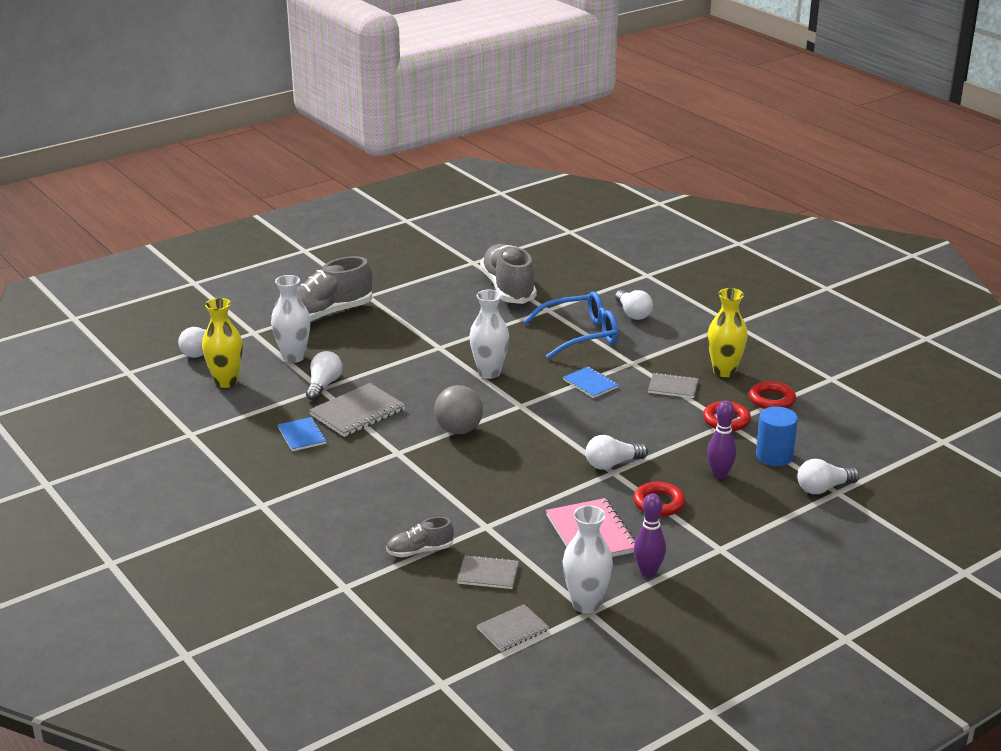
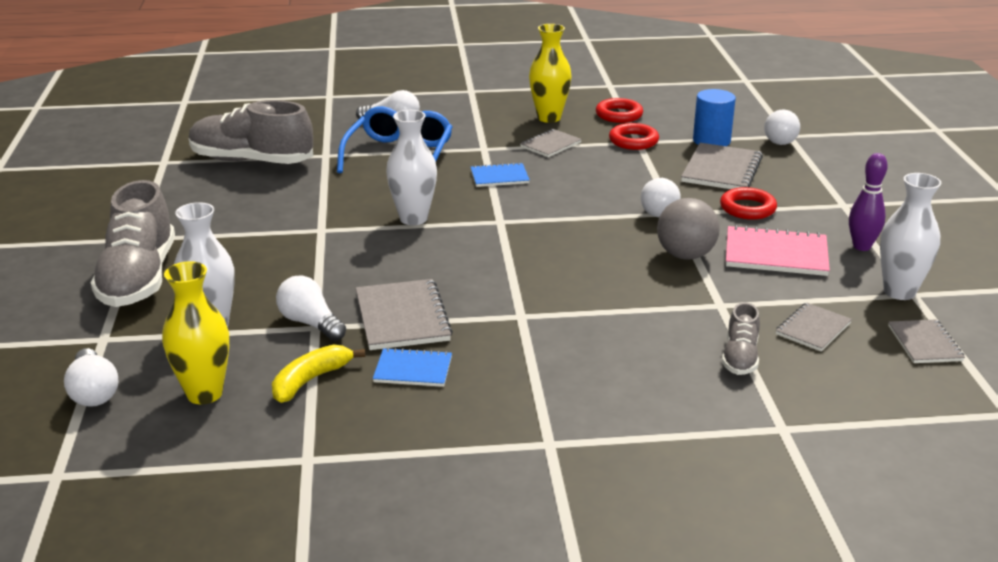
camera: 60 degrees left, 0 degrees up
grey ball [434,385,483,434] -> grey ball moved to [657,198,719,260]
purple bowling pin [707,401,737,479] -> grey notebook [681,143,763,189]
none -> yellow banana [272,344,365,403]

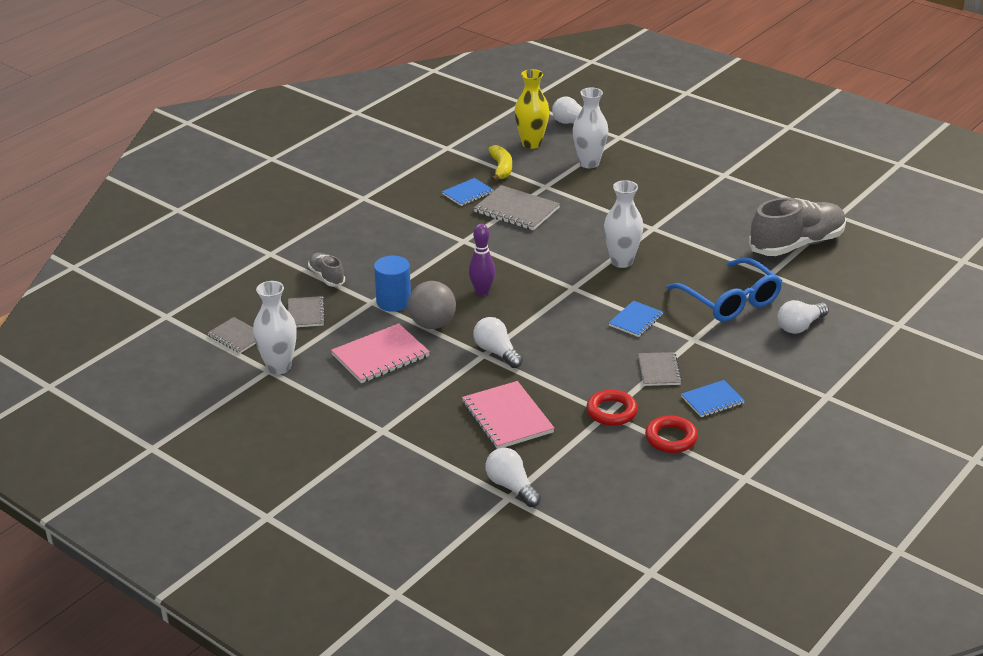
camera: 135 degrees right, 5 degrees up
grey shoe [90,180,175,307] -> none
white light bulb [276,275,346,341] -> none
yellow vase [529,24,572,123] -> blue notebook [681,380,745,417]
grey notebook [681,143,763,189] -> pink notebook [462,381,555,449]
blue cylinder [693,89,736,146] -> blue cylinder moved to [374,256,411,312]
red ring [720,187,777,220] -> none
purple bowling pin [849,153,888,251] -> purple bowling pin moved to [469,224,495,295]

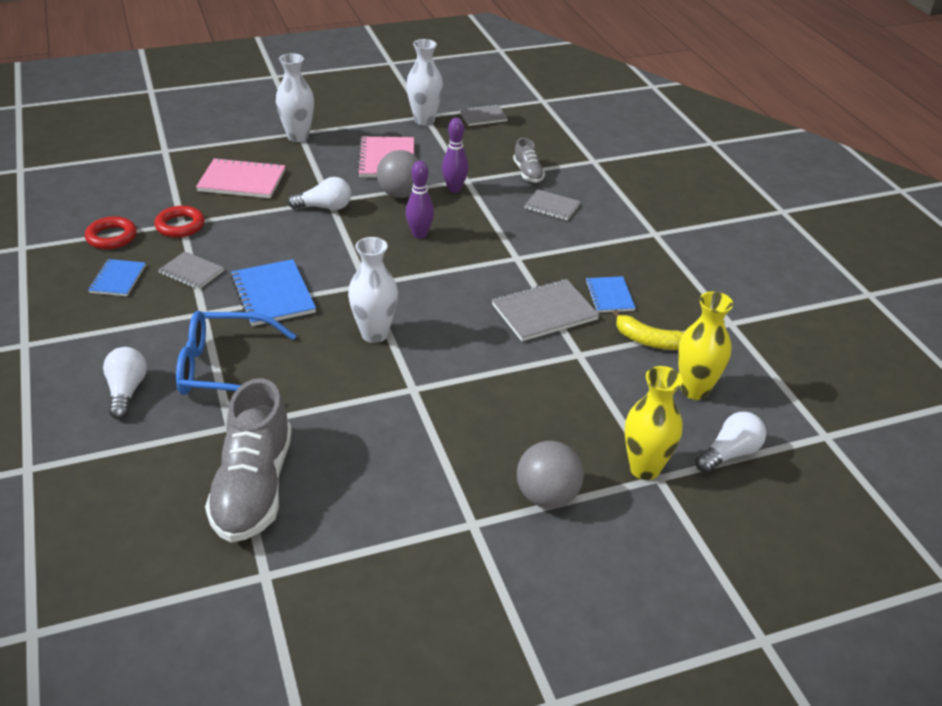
camera: 120 degrees right, 5 degrees up
grey notebook [288,296,325,327] -> grey notebook moved to [524,189,581,220]
grey shoe [308,253,345,287] -> grey shoe turned 75 degrees clockwise [513,138,545,183]
blue cylinder [374,256,411,312] -> purple bowling pin [442,118,468,193]
white light bulb [485,448,541,507] -> none
white vase [573,88,608,168] -> white vase moved to [276,53,314,142]
blue notebook [609,301,663,337] -> blue notebook [231,259,316,326], size x1.63
none -> grey ball [517,441,584,508]
none -> yellow vase [625,366,683,480]

